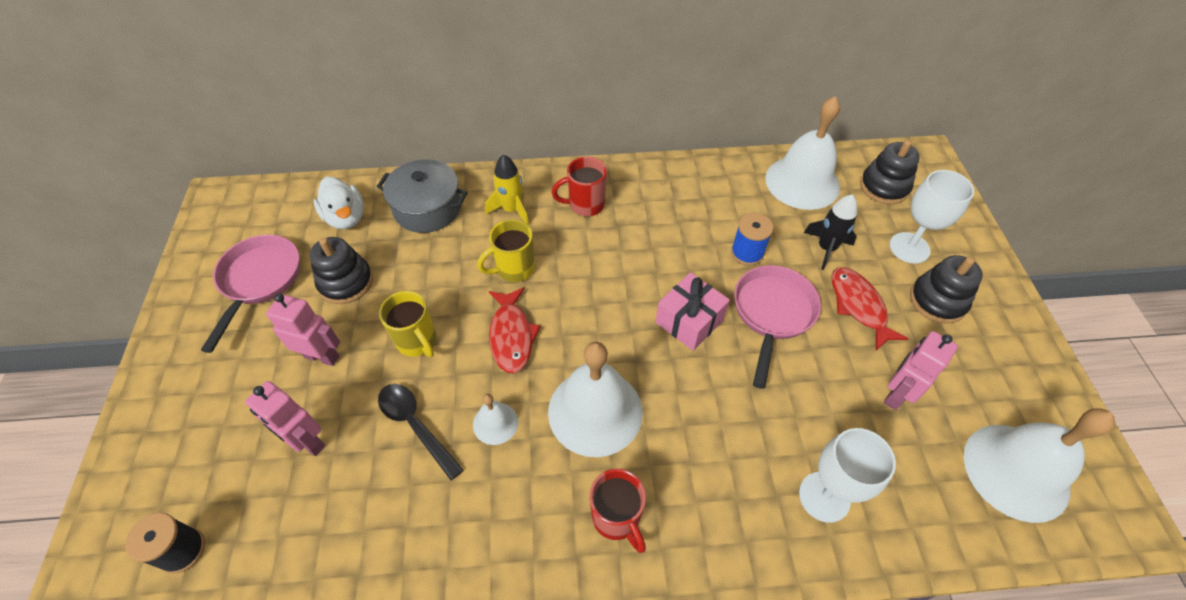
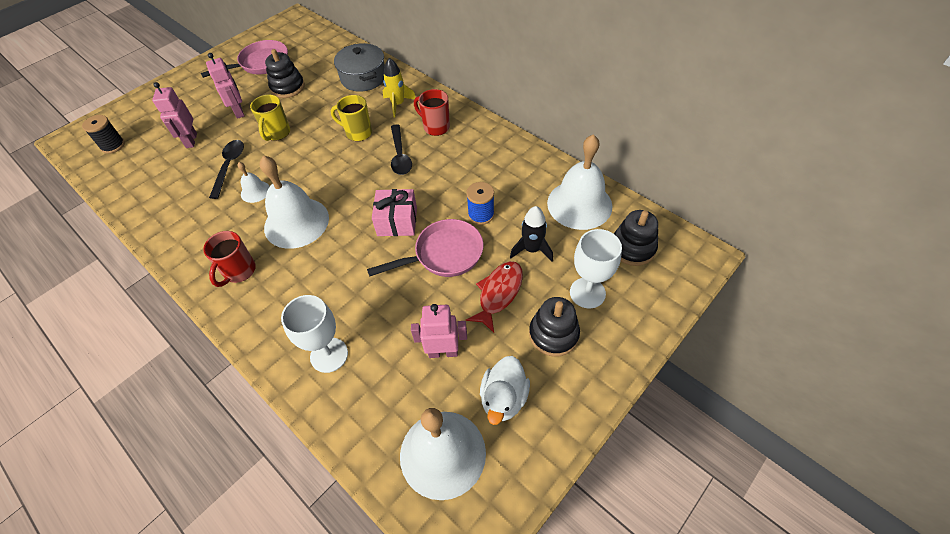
camera: 50 degrees right, 0 degrees up
white duck [314,177,364,229] -> white duck moved to [480,356,530,425]
red fish [489,287,541,374] -> none
none -> black spoon [391,124,412,175]

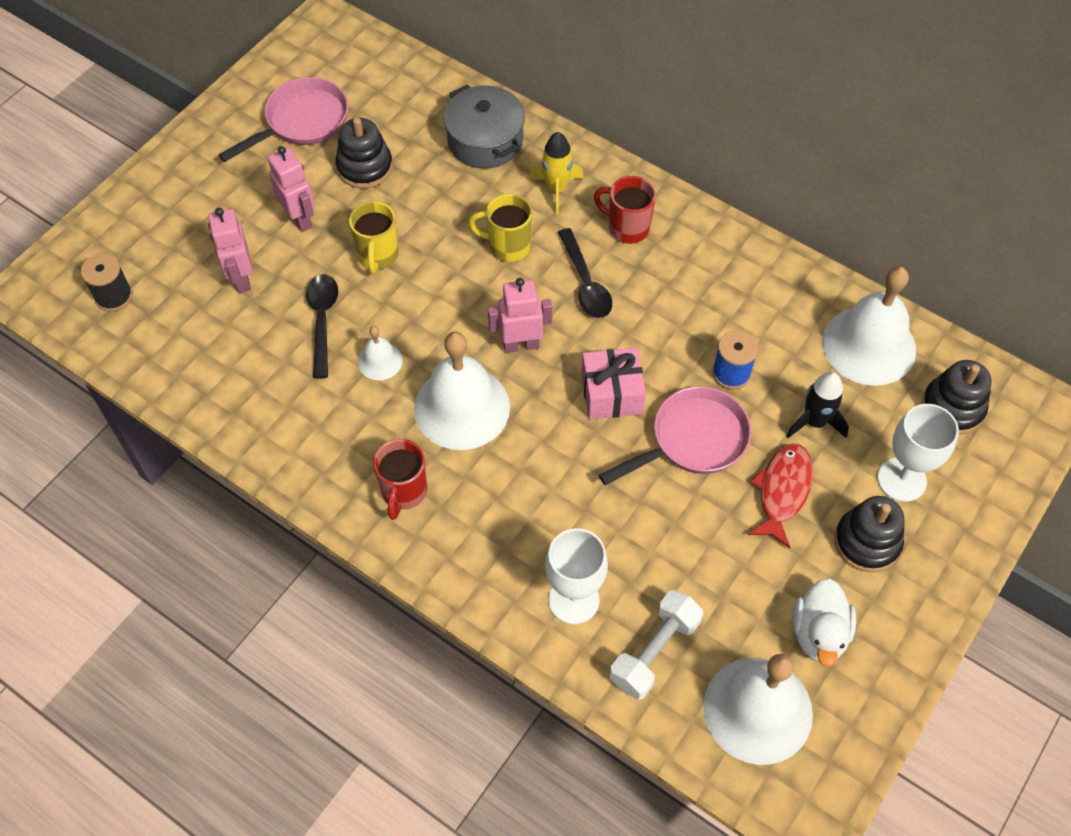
camera: 10 degrees left, 5 degrees up
pink robot [411,304,467,358] -> pink robot moved to [488,278,552,353]
none -> white dumbbell [610,590,703,700]

